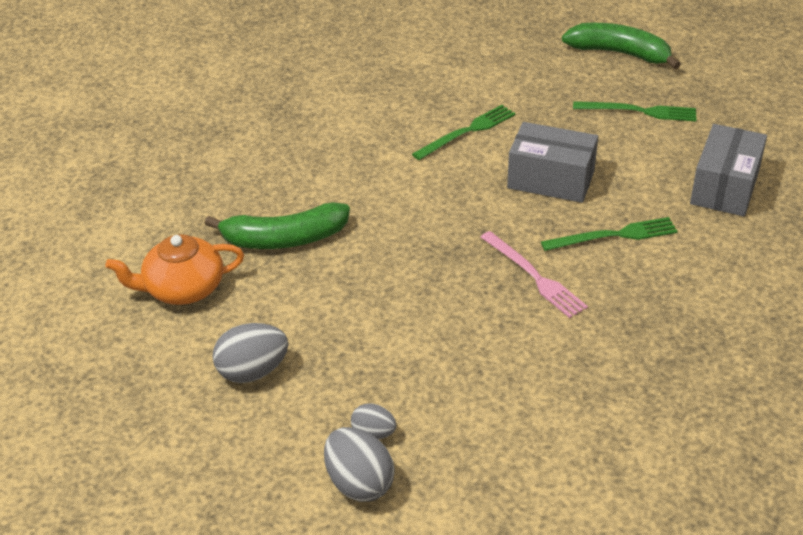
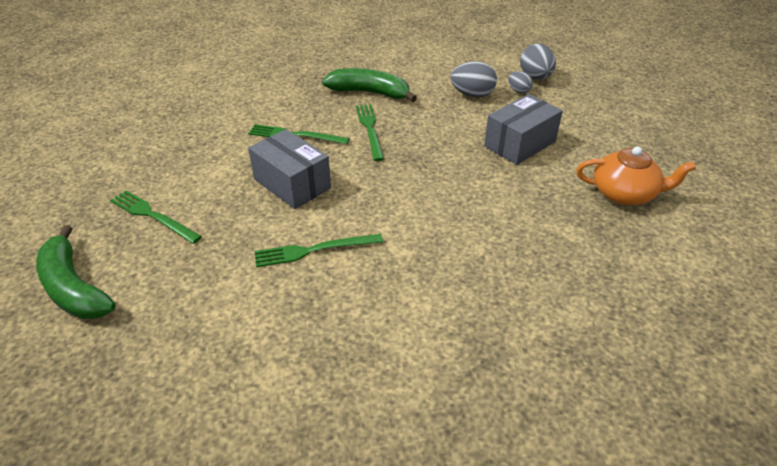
camera: 155 degrees left, 0 degrees up
green banana [205,202,350,249] -> green banana moved to [322,68,417,102]
grey egg [212,323,288,383] -> grey egg moved to [450,61,497,97]
pink fork [481,231,588,318] -> green fork [356,104,384,161]
grey box [690,124,767,217] -> grey box moved to [484,94,563,165]

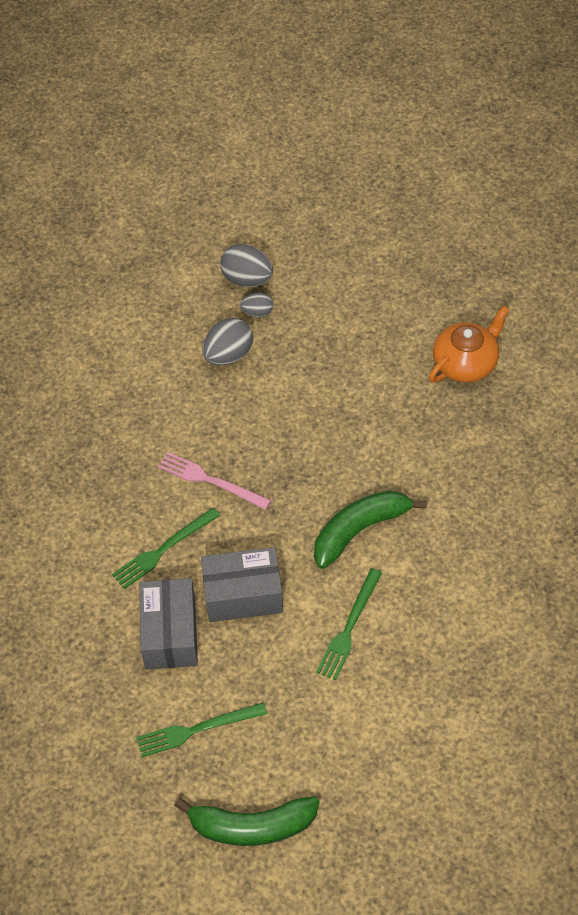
camera: 50 degrees left, 15 degrees up
green banana [322,68,417,102] -> green banana moved to [314,490,427,569]
green fork [356,104,384,161] -> pink fork [158,452,271,510]
grey box [484,94,563,165] -> grey box moved to [139,578,198,670]

